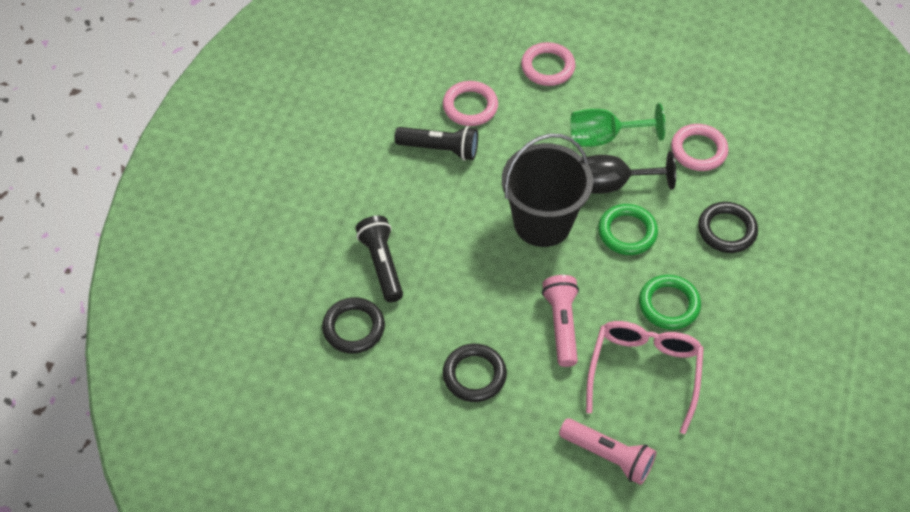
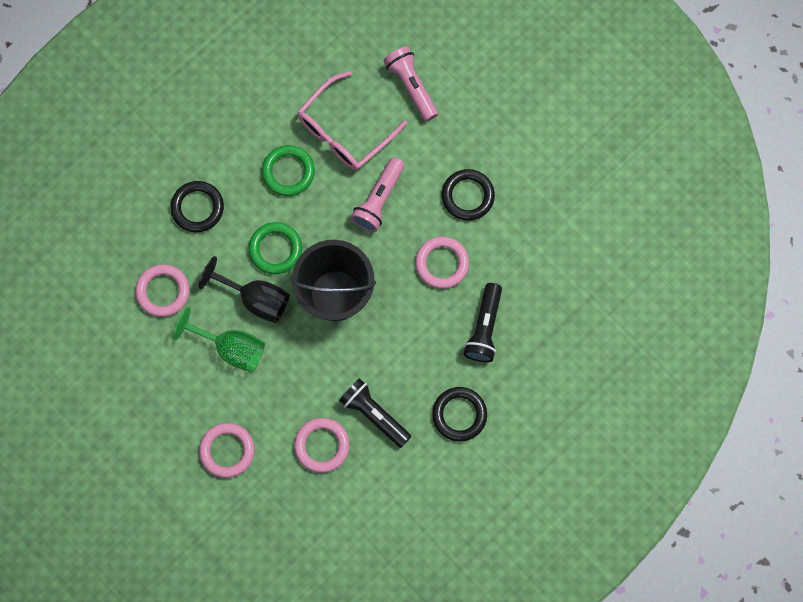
camera: 150 degrees left, 20 degrees up
black ring [322,297,385,354] -> black ring moved to [432,387,487,442]
none -> pink ring [415,237,469,289]

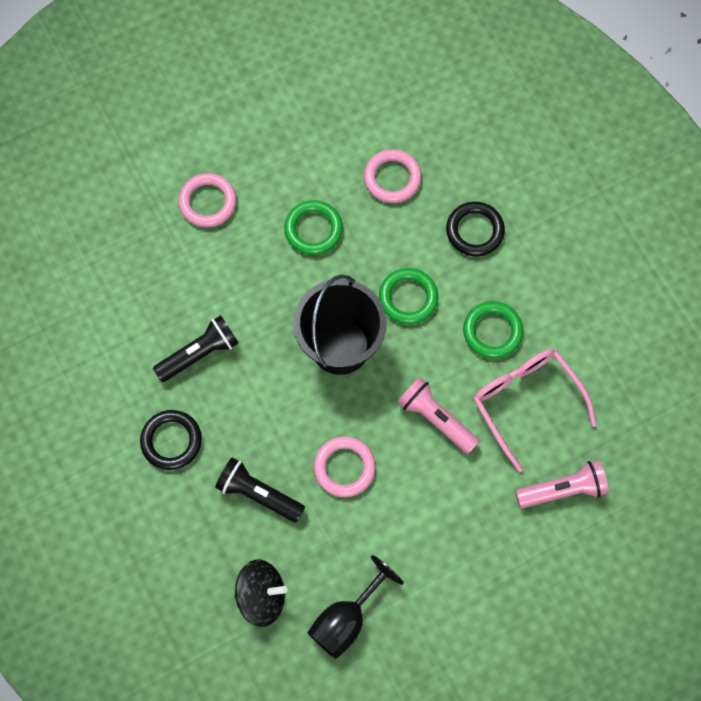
camera: 105 degrees right, 5 degrees down
green goblet [173,307,265,372] -> green ring [284,200,343,255]
black goblet [199,256,290,323] -> black goblet moved to [307,555,404,659]
pink ring [294,418,349,473] -> none
black ring [441,169,495,221] -> none
none -> black spinning top [234,559,287,627]

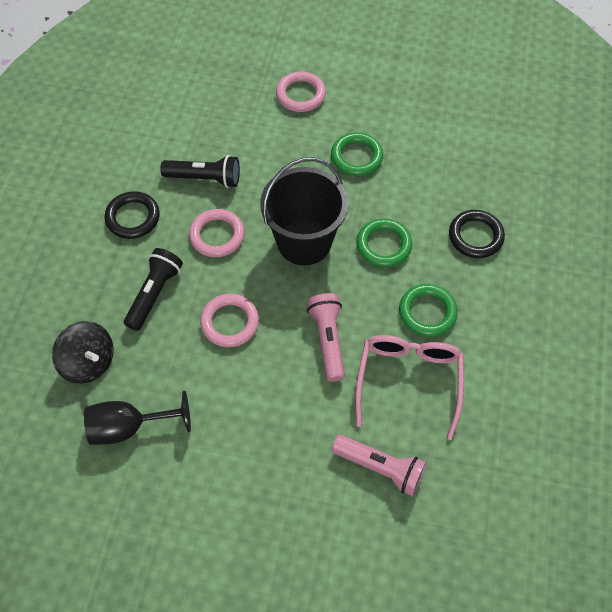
camera: 40 degrees right, 10 degrees down
black flashlight [215,458,305,523] -> black flashlight turned 45 degrees clockwise [124,248,183,331]
pink ring [364,149,422,203] -> pink ring moved to [189,209,245,257]

